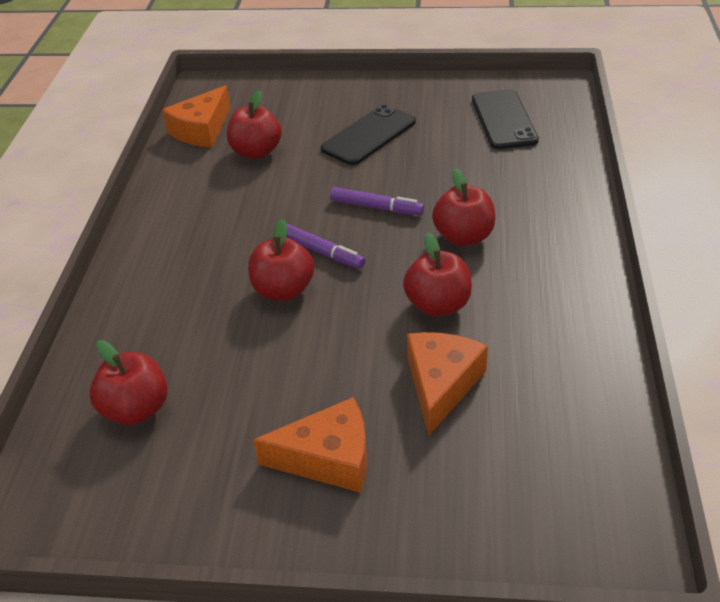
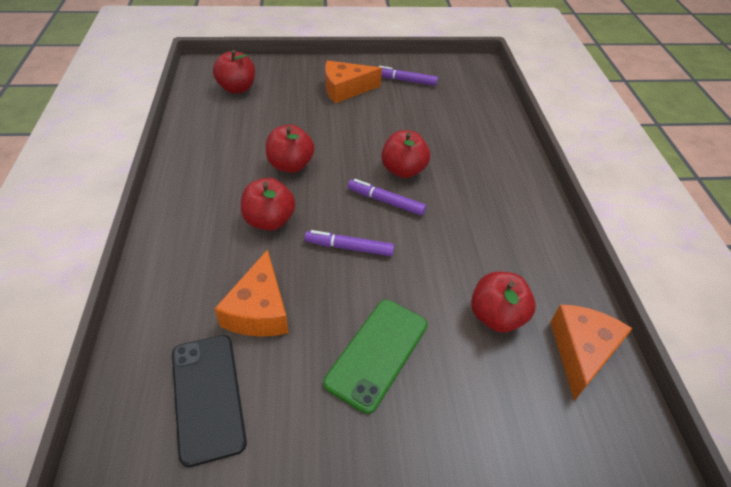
camera: 165 degrees right, 5 degrees up
red apple [90,340,168,425] -> red apple moved to [213,50,255,94]
black phone [321,104,416,165] -> green phone [323,300,427,414]
orange cheese [407,332,488,436] -> orange cheese moved to [215,249,289,337]
none -> purple marker [379,66,438,86]

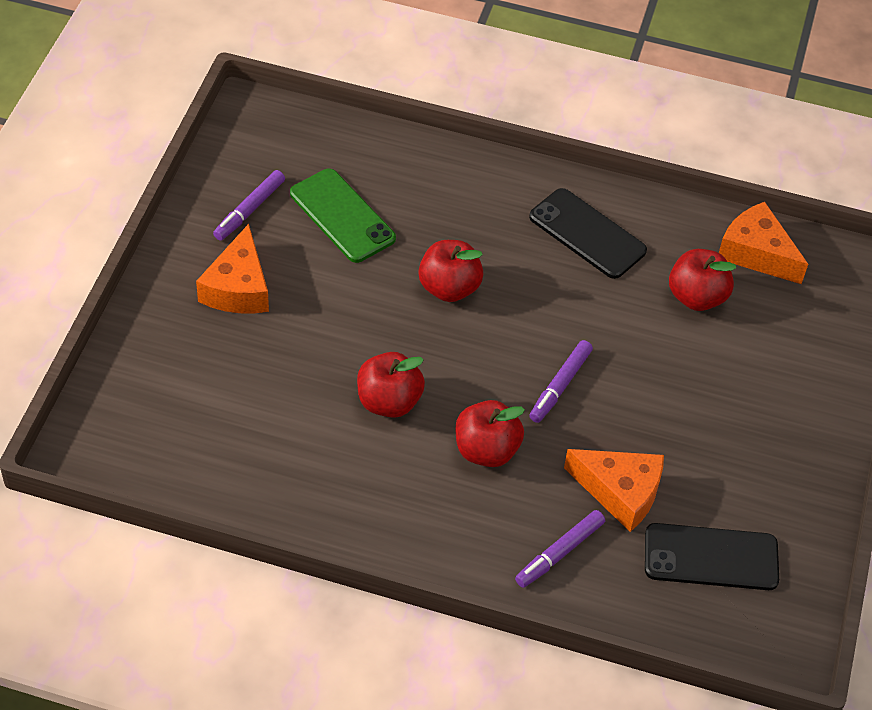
camera: 70 degrees left, 5 degrees up
red apple [213,50,255,94] -> none
green phone [323,300,427,414] -> green phone moved to [290,169,396,263]
purple marker [348,179,426,216] -> purple marker moved to [515,510,605,588]
none -> black phone [529,188,647,279]

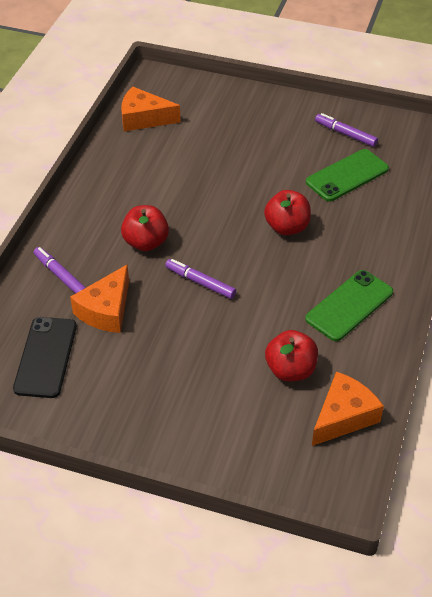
camera: 95 degrees right, 5 degrees down
orange cheese [196,224,269,313] -> orange cheese moved to [121,86,181,131]
red apple [357,352,425,418] -> none
black phone [529,188,647,279] -> green phone [305,270,393,341]

